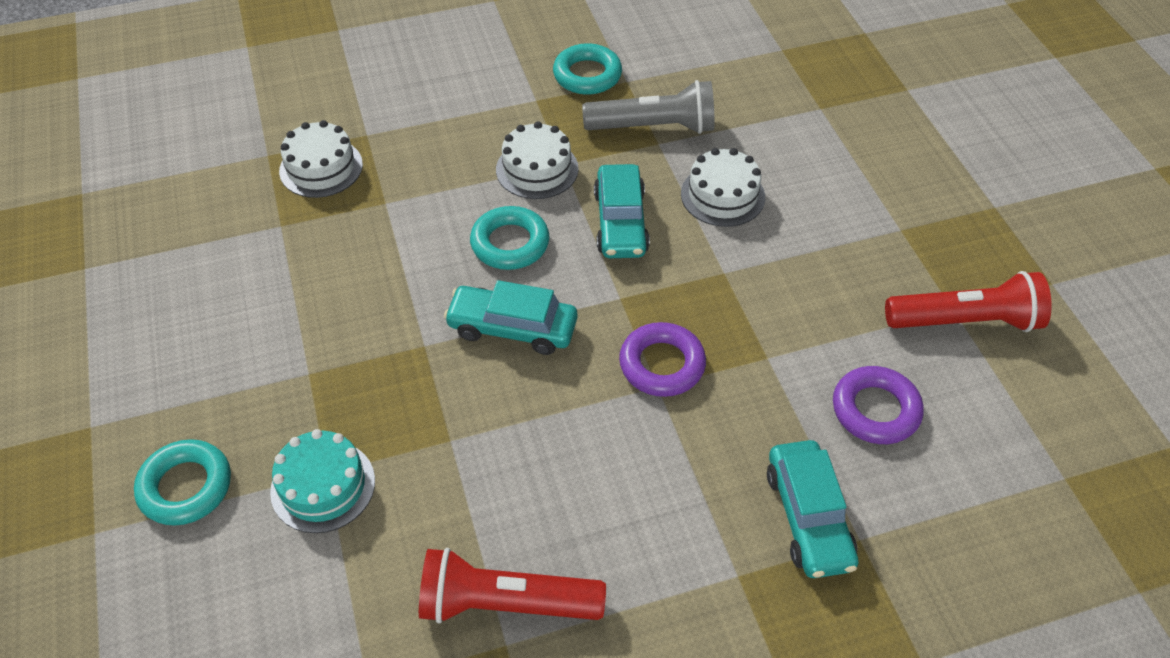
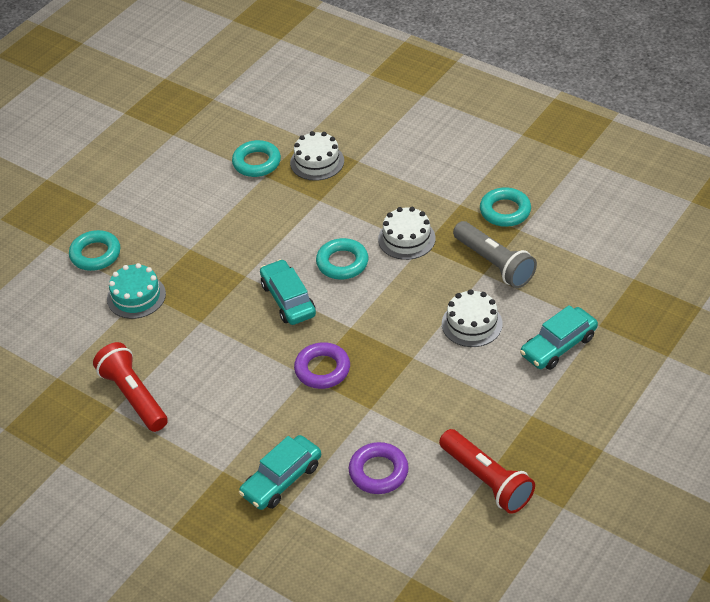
camera: 55 degrees right, 5 degrees down
turquoise car [594,164,650,258] -> turquoise car moved to [520,305,598,370]
none -> turquoise ring [232,140,281,177]

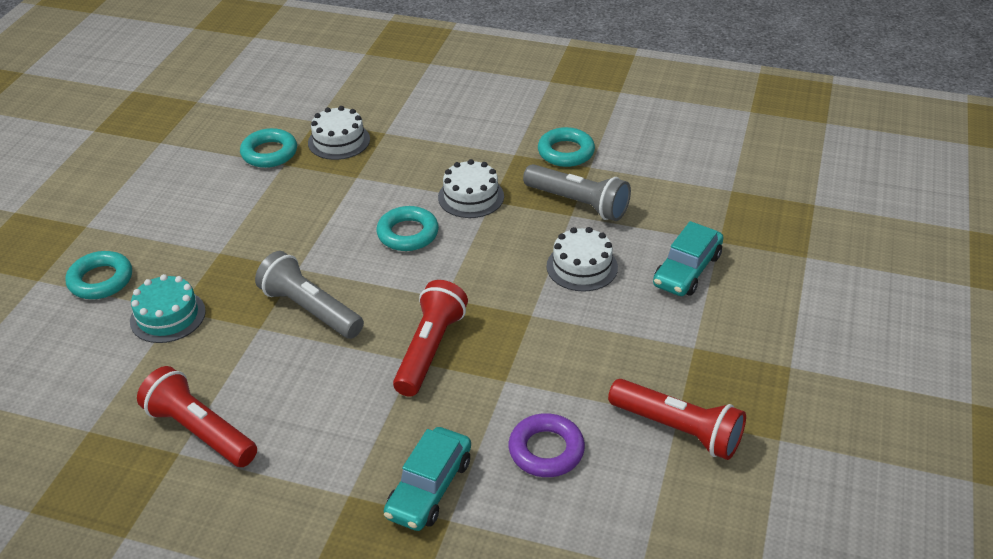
camera: 20 degrees left, 5 degrees down
turquoise car [260,259,316,325] -> none
purple ring [294,342,350,389] -> red flashlight [393,280,468,397]
none -> grey flashlight [255,251,364,339]

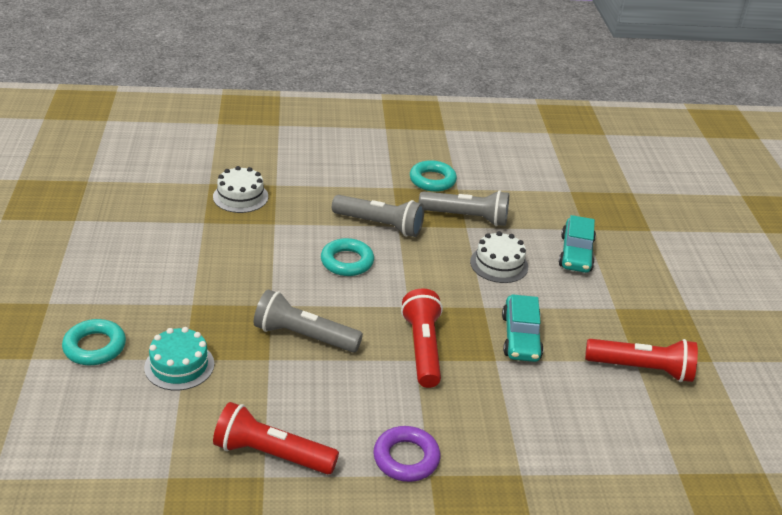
camera: 25 degrees left, 5 degrees down
turquoise ring [240,128,297,168] -> none
turquoise car [384,427,471,531] -> turquoise car moved to [502,294,543,362]
white cake [438,159,504,218] -> grey flashlight [332,195,424,237]
purple ring [509,413,585,477] -> purple ring moved to [373,426,440,482]

